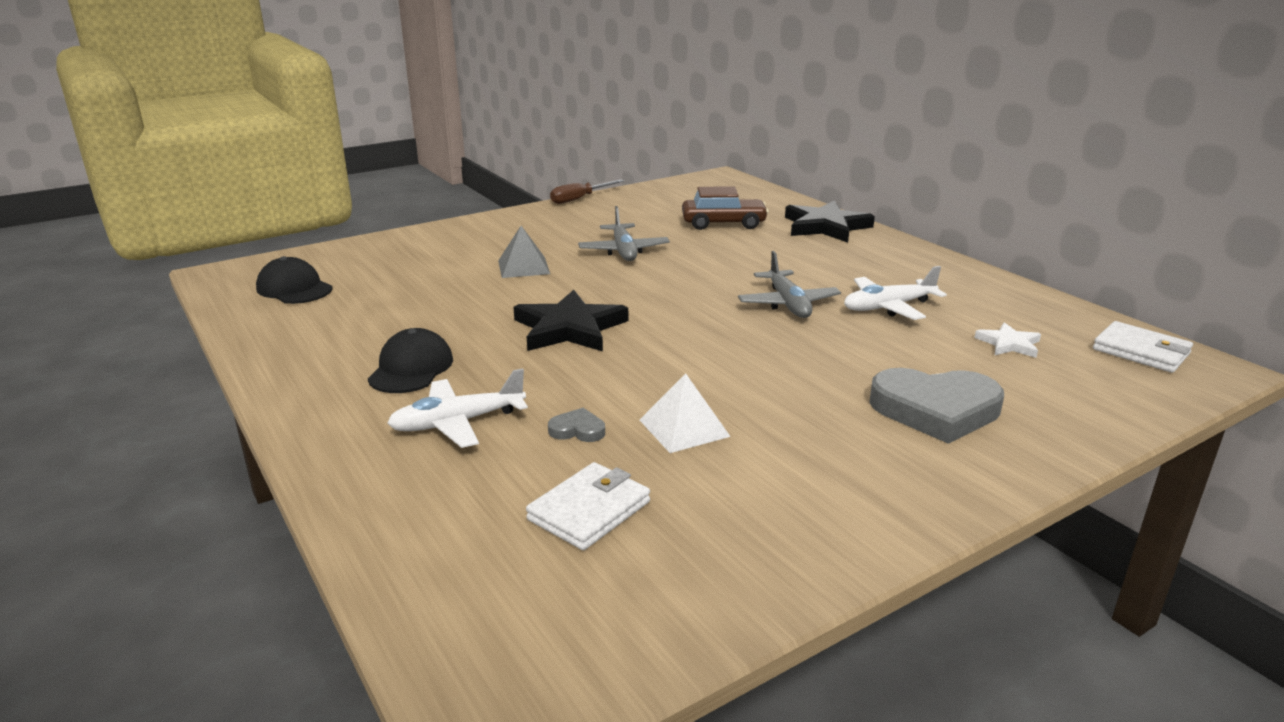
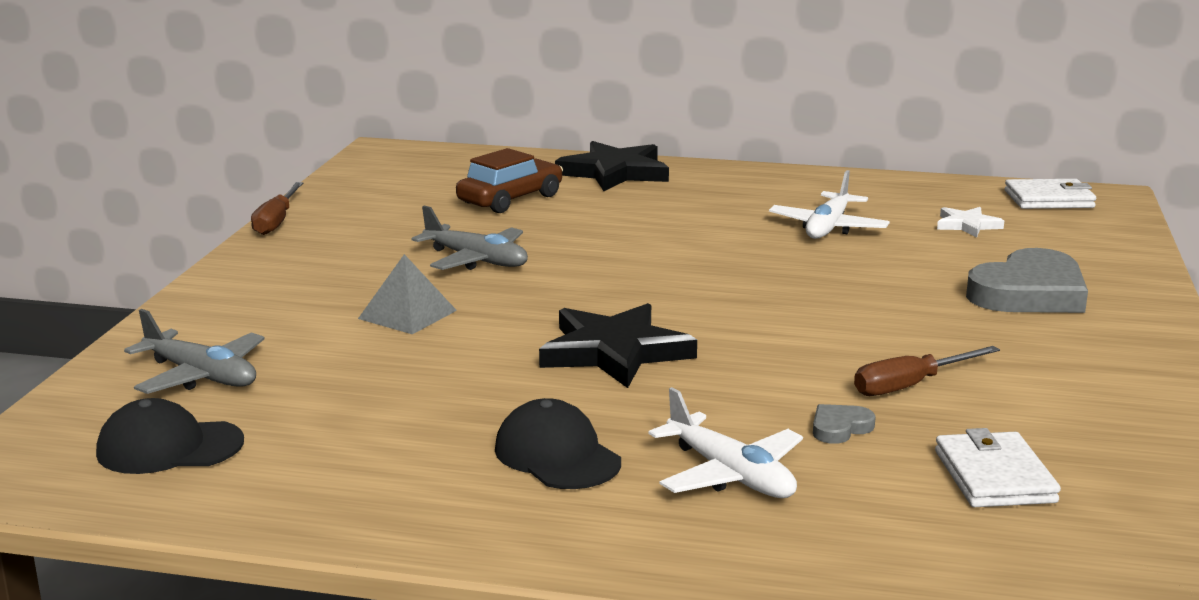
camera: 45 degrees left, 5 degrees down
white plane [387,368,528,448] -> white plane turned 60 degrees counterclockwise [649,387,803,498]
white pyramid [640,373,731,453] -> brown screwdriver [854,346,1000,396]
grey plane [738,251,841,318] -> grey plane moved to [124,309,265,394]

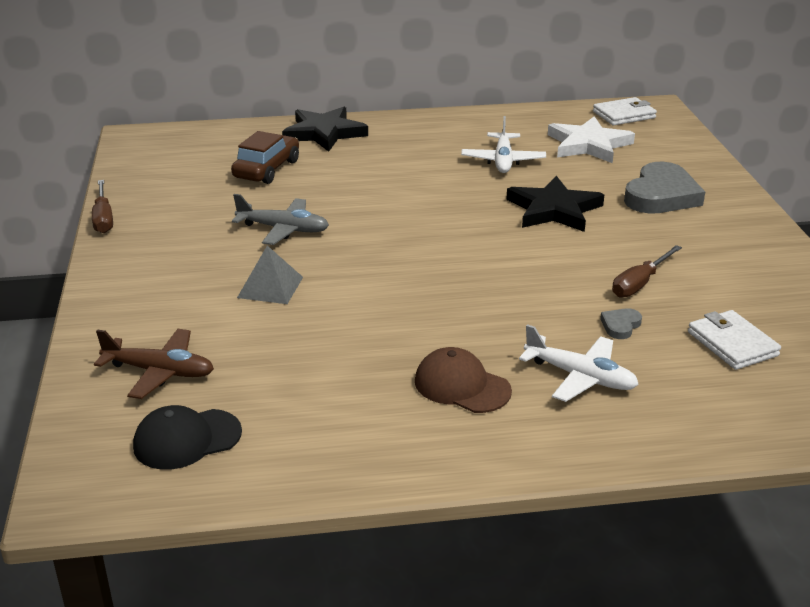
camera: 20 degrees left, 10 degrees up
grey plane [124,309,265,394] -> brown plane [94,329,214,399]
black cap [495,398,621,489] -> brown cap [415,347,512,413]
black star [539,303,697,388] -> black star moved to [506,176,604,232]
white star [937,207,1004,238] -> white star [548,116,635,163], size x1.90

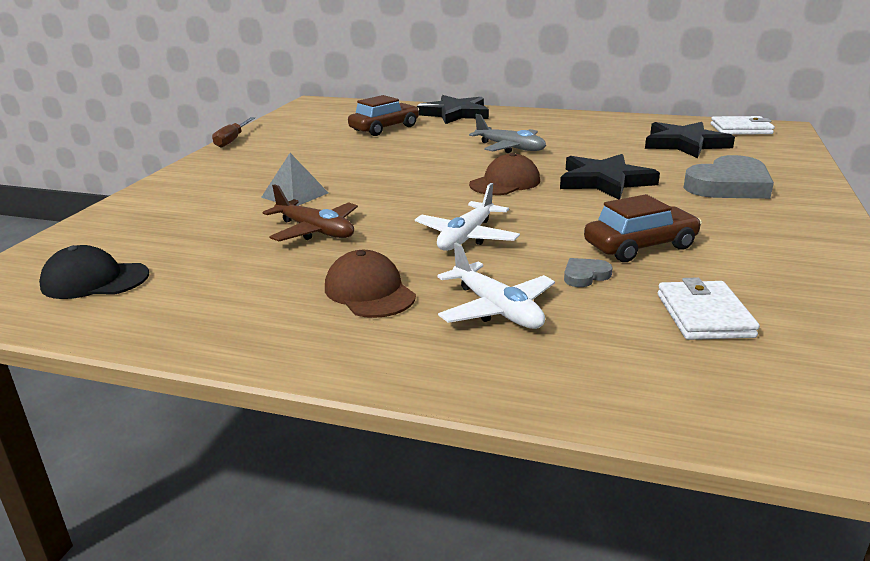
camera: 25 degrees right, 5 degrees down
brown plane [94,329,214,399] -> brown plane moved to [262,184,358,241]
grey plane [232,194,329,245] -> grey plane moved to [469,114,546,153]
white plane [461,116,546,173] -> white plane moved to [415,183,520,251]
white star [548,116,635,163] -> black star [645,122,735,158]
brown screwdriver [612,245,682,298] -> brown car [584,194,702,262]
none -> brown cap [469,153,540,195]

